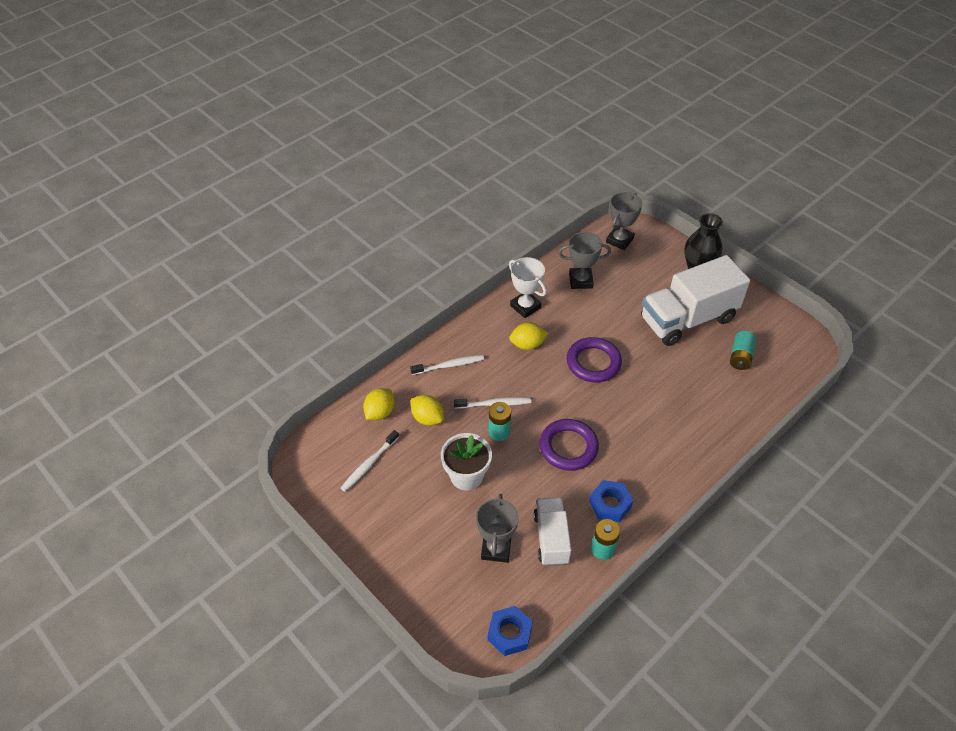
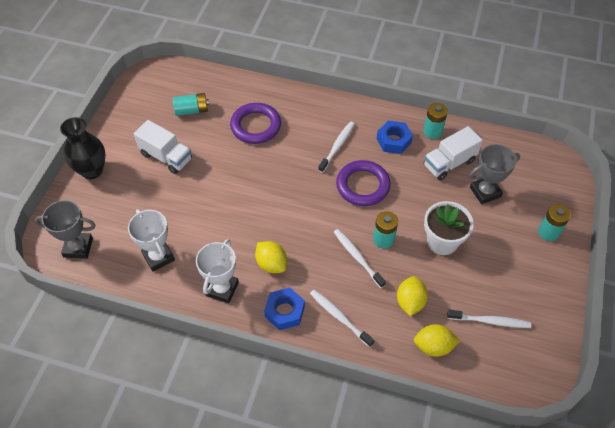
camera: 120 degrees left, 5 degrees up
blue nut [488,606,533,656] -> blue nut moved to [264,288,305,330]
grey trophy [558,232,611,289] -> white trophy [128,209,175,272]
purple ring [567,337,622,383] -> purple ring moved to [230,103,281,144]
white truck [641,255,750,346] -> white truck [134,120,192,174], size x0.56
none -> white toothbrush [318,121,355,173]
none -> turquoise battery [538,204,571,241]

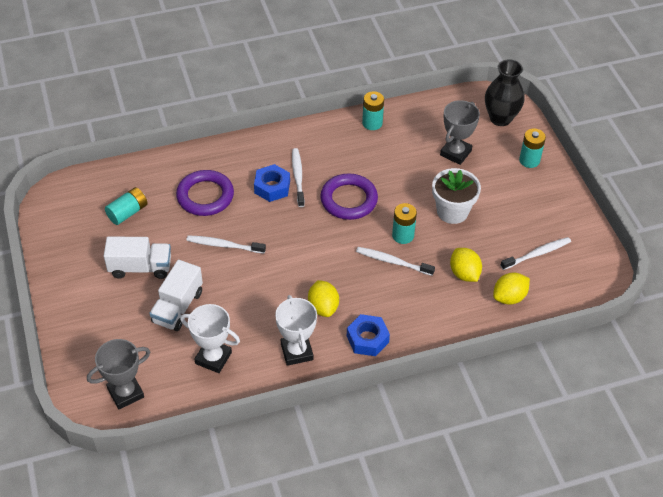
camera: 35 degrees left, 5 degrees down
black vase [60,117,106,179] -> black vase moved to [485,59,525,126]
yellow lemon [255,241,287,273] -> yellow lemon turned 60 degrees clockwise [308,280,339,317]
white toothbrush [310,290,374,347] -> white toothbrush moved to [186,235,266,254]
blue nut [377,121,413,154] -> blue nut moved to [254,164,290,202]
white truck [424,126,483,181] -> white truck moved to [149,260,203,331]

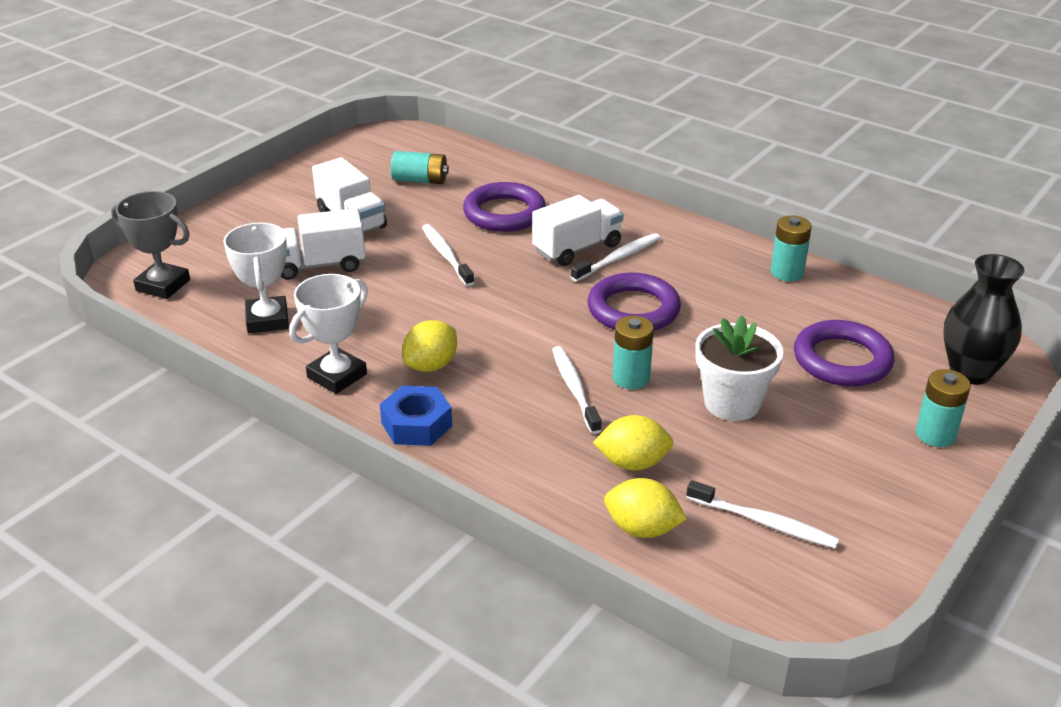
camera: 55 degrees right, 15 degrees down
blue nut [254,164,290,202] -> white truck [532,195,624,266]
grey trophy [440,100,480,165] -> purple ring [794,320,894,386]
yellow lemon [450,248,482,282] -> yellow lemon turned 60 degrees clockwise [593,415,673,470]

